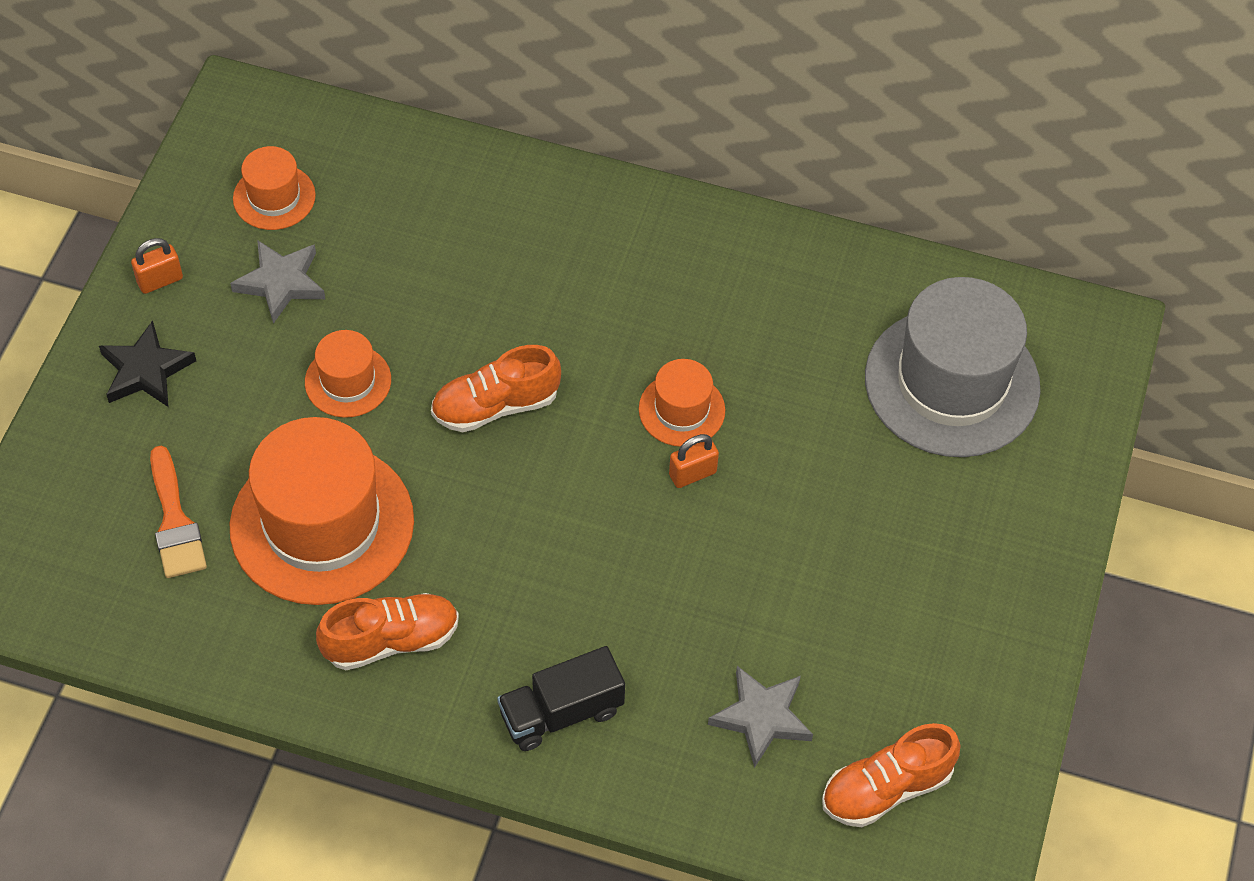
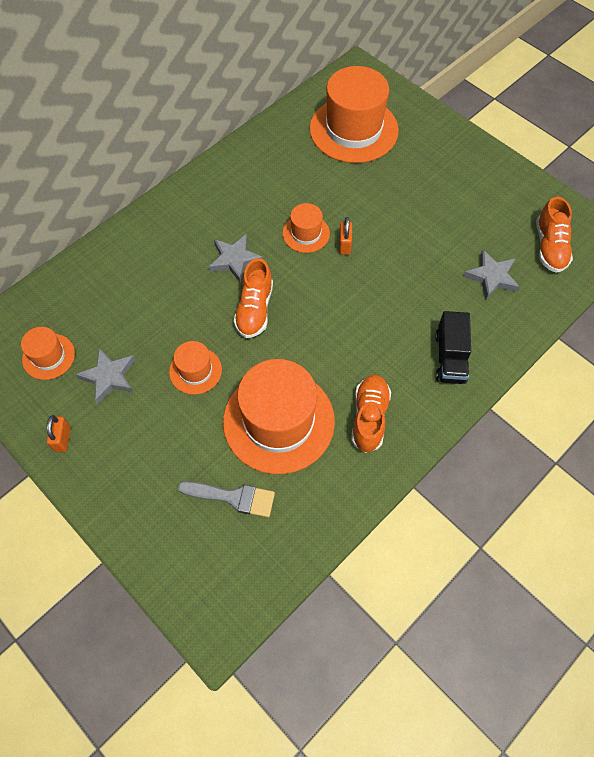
camera: 60 degrees left, 5 degrees up
black star [99,320,196,407] -> none
orange brush [150,446,207,578] -> grey brush [178,481,275,517]
grey hat [865,277,1041,457] -> orange hat [310,66,399,163]
none -> grey star [209,234,263,282]

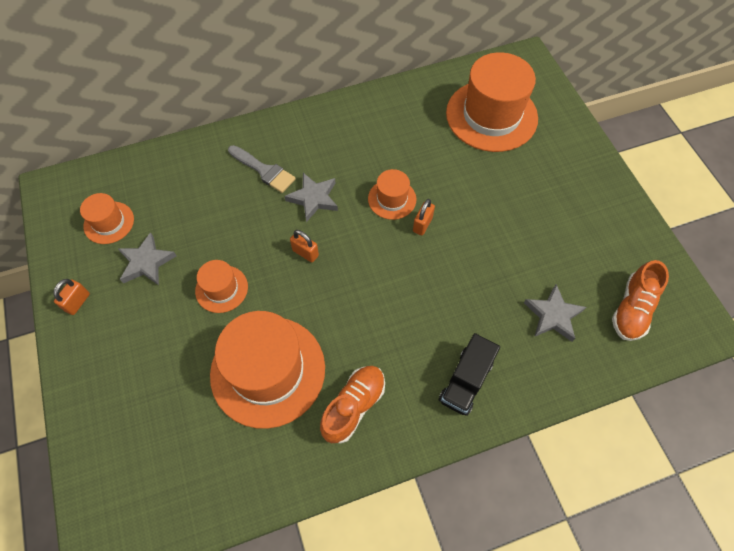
camera: 25 degrees right, 0 degrees up
grey brush [178,481,275,517] -> grey brush moved to [228,145,296,193]
orange shoe [234,258,273,338] -> orange padlock [290,230,319,263]

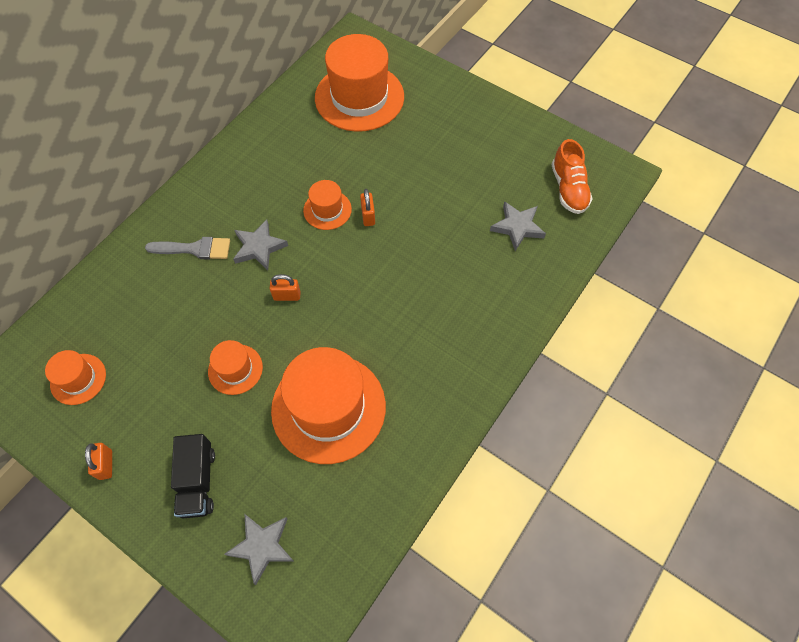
camera: 35 degrees left, 0 degrees up
grey star [117,232,176,285] -> grey star moved to [224,514,294,585]
orange shoe [320,366,385,443] -> none
black truck [439,333,500,416] -> black truck moved to [171,434,215,519]

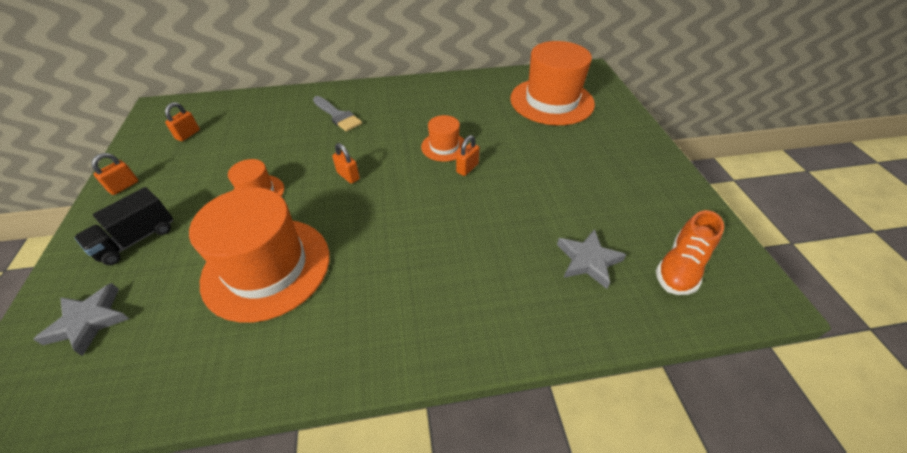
camera: 45 degrees right, 15 degrees down
orange hat [45,350,106,405] -> orange padlock [165,102,200,141]
grey star [233,219,288,270] -> none

